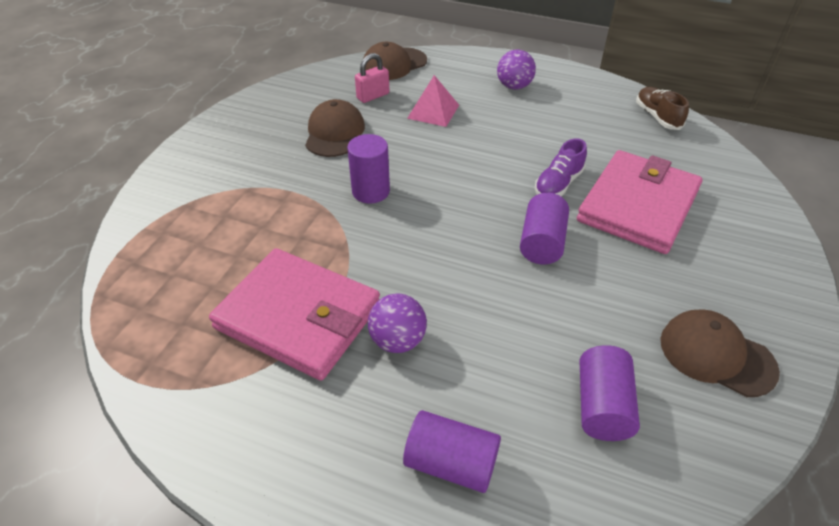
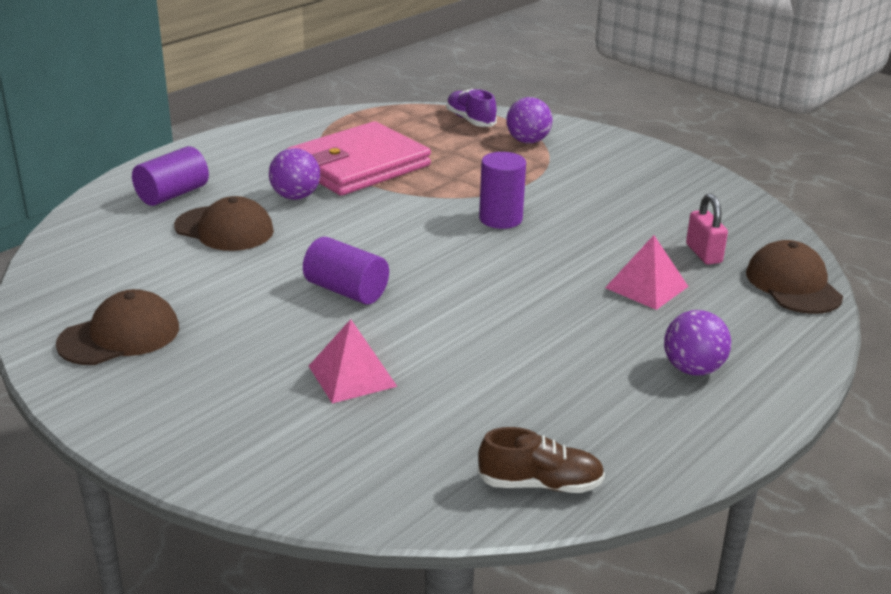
camera: 110 degrees right, 15 degrees down
brown cap [305,99,365,157] -> brown cap moved to [174,196,274,251]
purple shoe [535,138,587,196] -> purple shoe moved to [446,88,497,127]
pink wallet [577,150,703,254] -> pink pyramid [309,319,398,404]
purple cylinder [579,345,640,441] -> none
none -> purple ball [506,97,552,144]

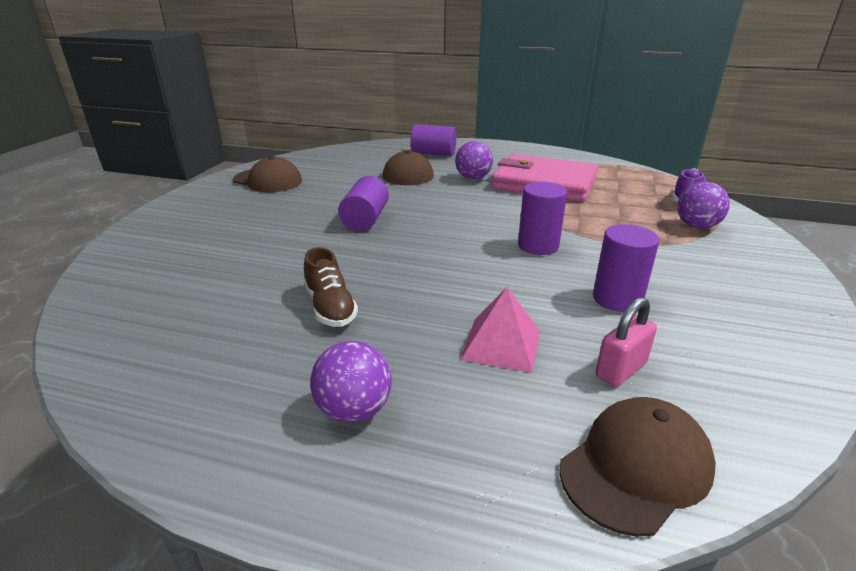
camera: 65 degrees right, 0 degrees up
pink pyramid [309,319,398,404] -> none
brown shoe [477,427,605,493] -> brown shoe moved to [304,247,358,327]
none -> purple cylinder [593,224,659,312]

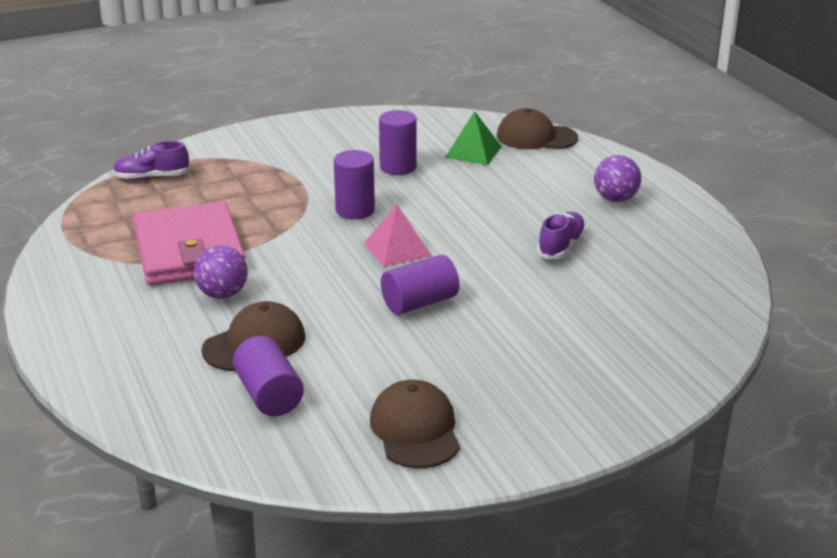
camera: 130 degrees left, 0 degrees up
brown shoe [304,247,358,327] -> purple shoe [537,212,586,259]
purple cylinder [410,124,457,156] -> purple cylinder moved to [233,336,304,416]
pink pyramid [461,287,540,373] -> pink pyramid moved to [364,205,432,267]
pink padlock [595,297,657,387] -> green pyramid [445,111,502,165]
purple ball [677,182,730,229] -> none

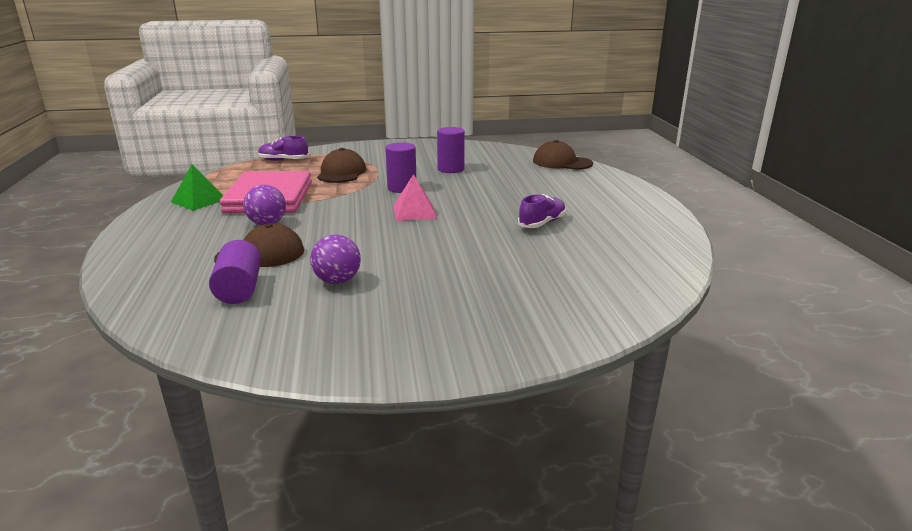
camera: 15 degrees right, 5 degrees down
brown cap [370,380,460,469] -> brown cap moved to [317,148,366,183]
purple cylinder [381,255,459,315] -> none
green pyramid [445,111,502,165] -> green pyramid moved to [171,165,223,211]
purple ball [594,155,641,202] -> purple ball moved to [310,234,361,284]

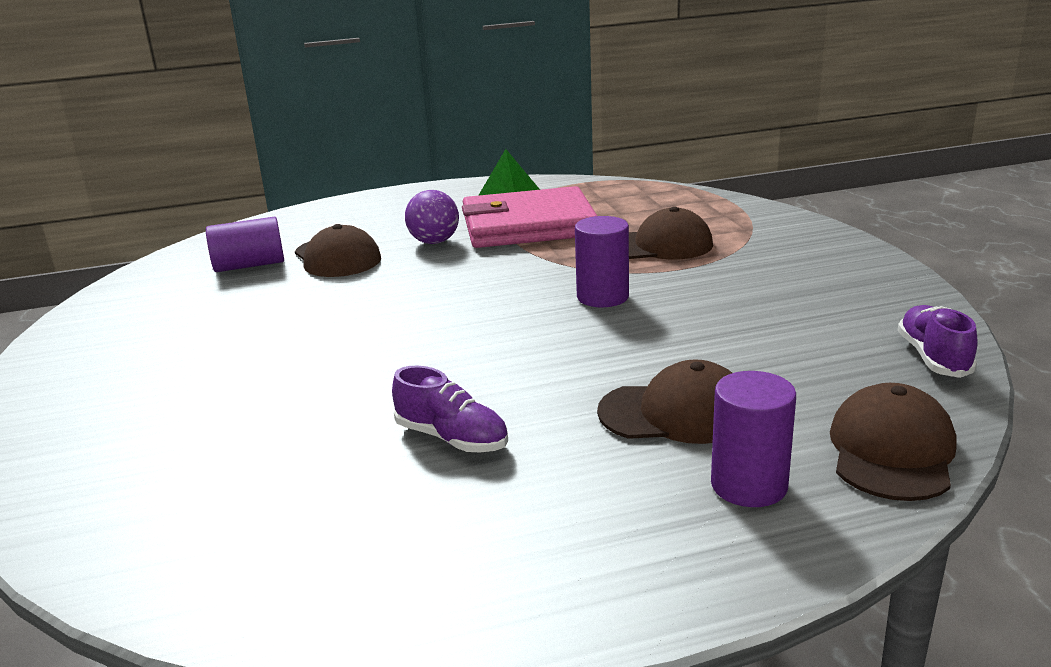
camera: 85 degrees right, 0 degrees up
purple shoe [258,136,309,161] -> purple shoe moved to [898,305,978,378]
purple ball [310,234,361,284] -> none
pink pyramid [393,174,437,221] -> none
purple cylinder [437,127,465,173] -> purple cylinder moved to [711,371,796,507]
none -> brown cap [597,360,732,444]

